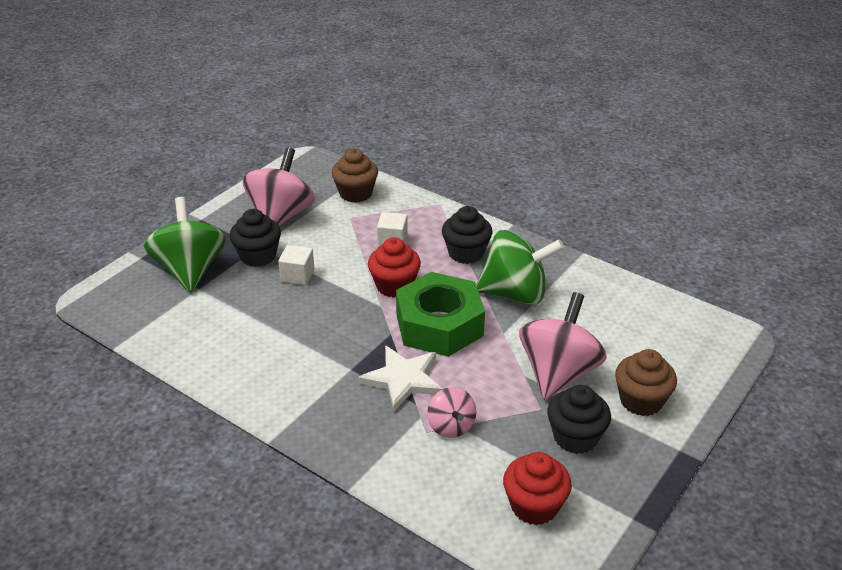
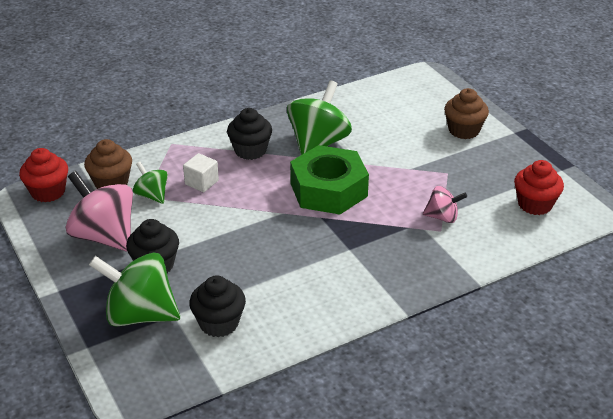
camera: 65 degrees left, 0 degrees up
white cube [278,245,315,285] -> none
white star [358,345,443,411] -> none
red cupcake [368,237,421,298] -> red cupcake moved to [19,148,68,202]
pink spinning top [519,292,607,400] -> none
black cupcake [547,385,611,454] -> black cupcake moved to [189,275,246,337]
none -> green spinning top [133,162,168,204]

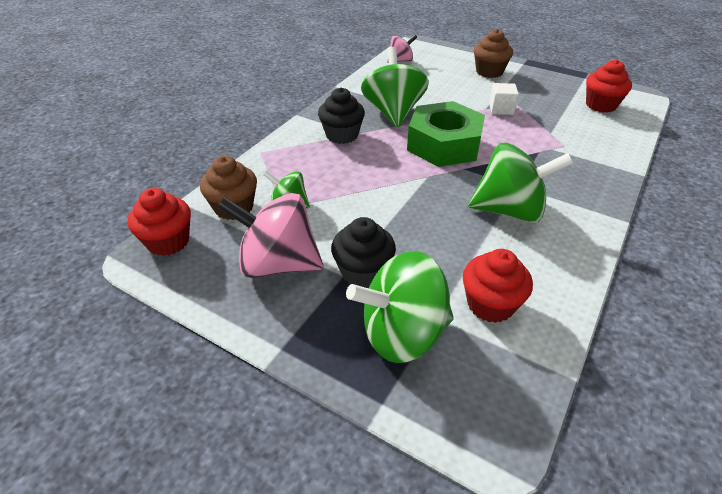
camera: 30 degrees left, 5 degrees up
white cube [183,153,219,192] -> white cube moved to [489,83,519,115]
black cupcake [189,275,246,337] -> red cupcake [463,249,533,323]
pink spinning top [423,186,467,223] -> pink spinning top moved to [387,35,417,63]
none -> green spinning top [468,142,573,223]

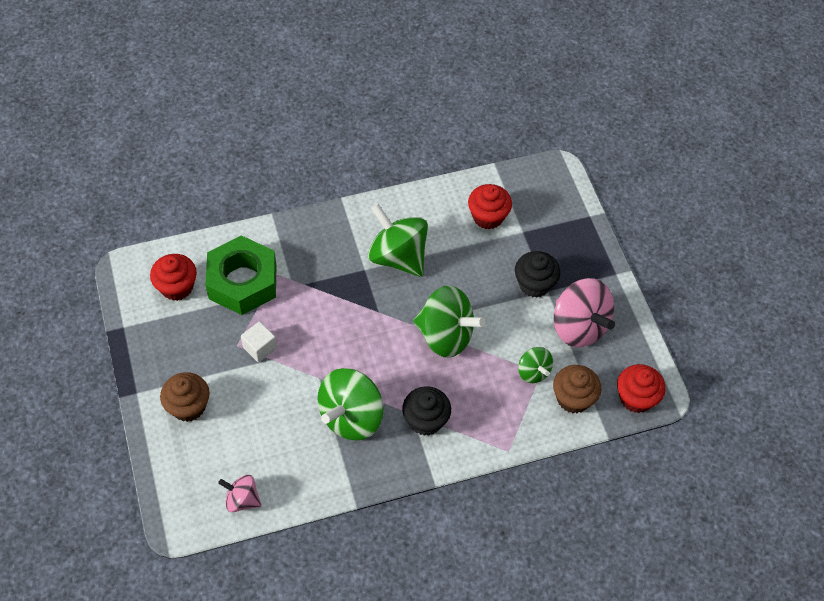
camera: 140 degrees left, 15 degrees up
green spinning top [346,251,454,363] -> green spinning top moved to [413,285,485,358]
green nut [407,101,485,167] -> green nut moved to [205,235,277,315]

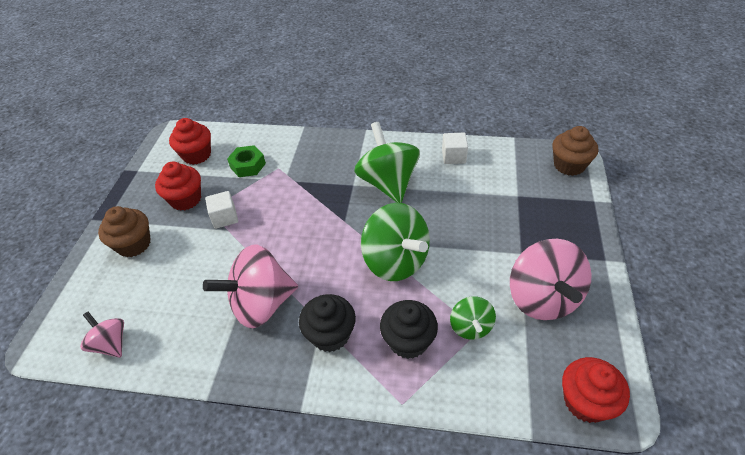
camera: 30 degrees right, 10 degrees down
green nut [205,235,277,315] -> green nut [227,145,266,177], size x0.51
green spinning top [318,368,384,441] -> pink spinning top [203,244,298,328]
red cupcake [468,184,512,230] -> red cupcake moved to [155,162,201,210]
black cupcake [515,251,560,298] -> black cupcake moved to [380,300,438,359]
brown cupcake [553,365,602,413] -> brown cupcake moved to [552,126,598,176]
none -> white cube [442,133,468,164]

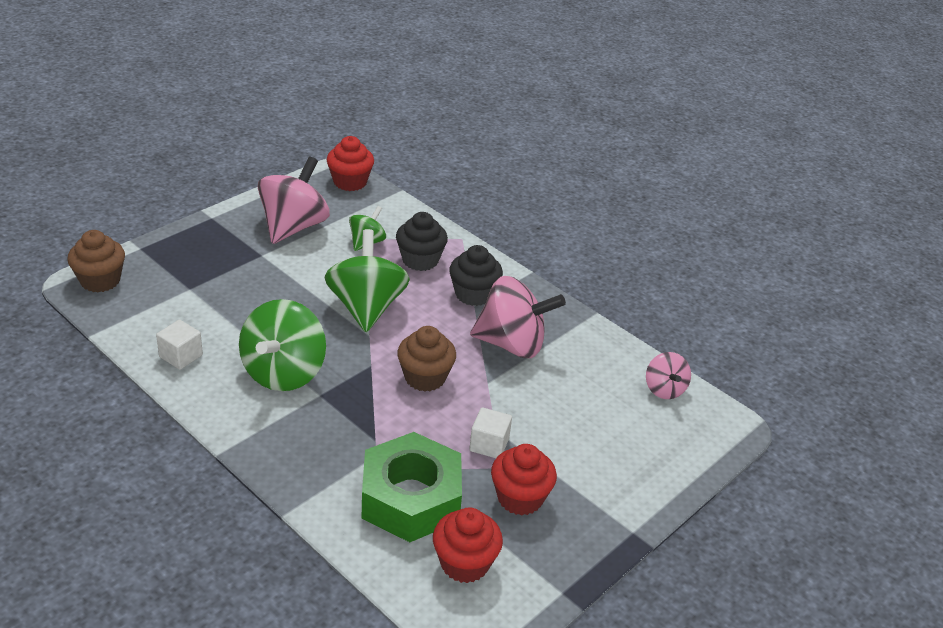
camera: 150 degrees left, 10 degrees down
brown cupcake [98,206,151,257] -> brown cupcake moved to [397,326,456,392]
green nut [227,145,266,177] -> green nut [362,432,462,542], size x1.95

